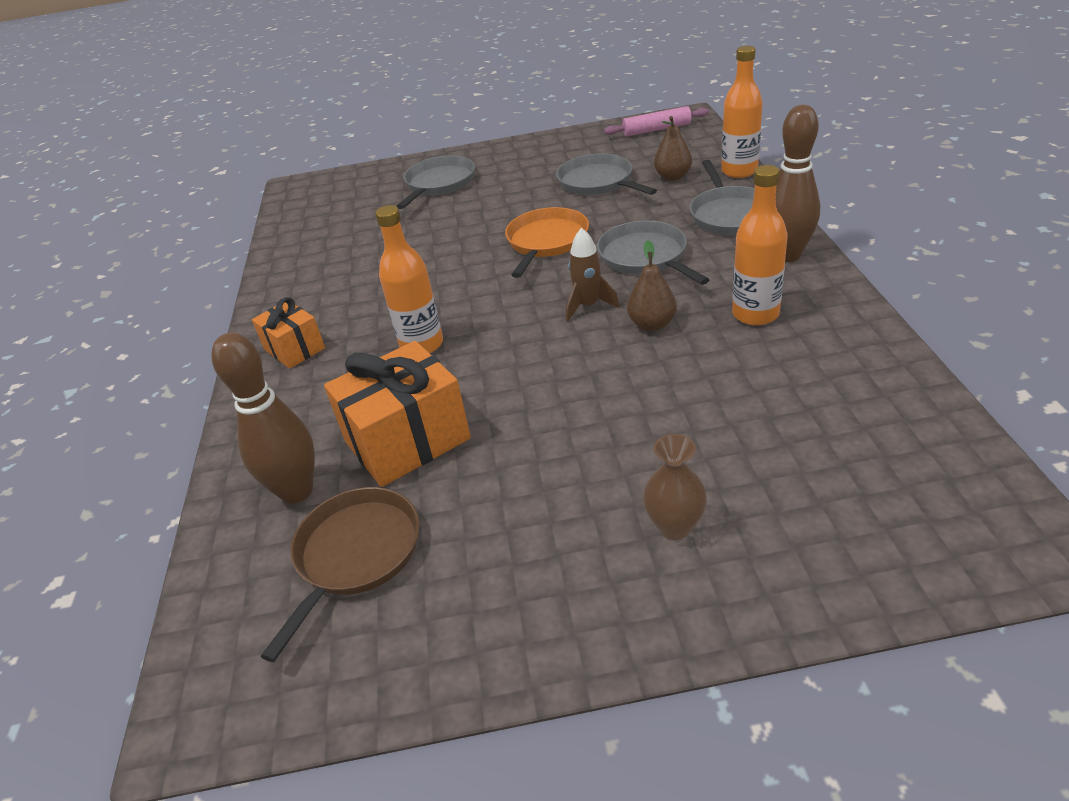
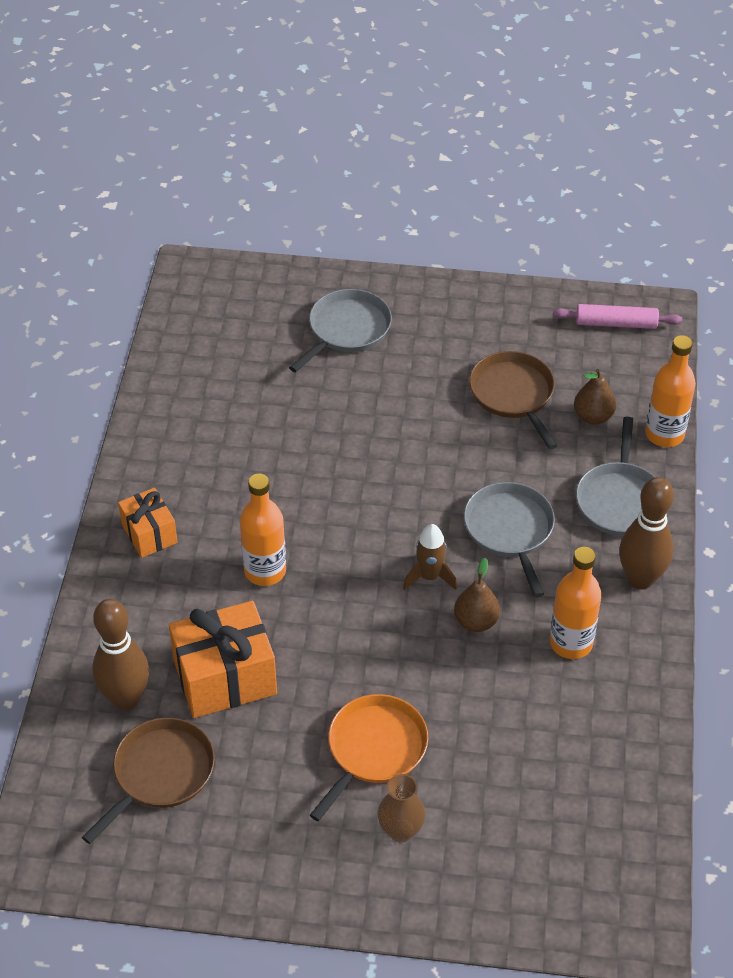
camera: 10 degrees right, 10 degrees up
orange pan [505,207,589,278] -> orange pan moved to [310,694,428,821]
grey pan [556,153,657,195] -> brown pan [469,351,557,449]

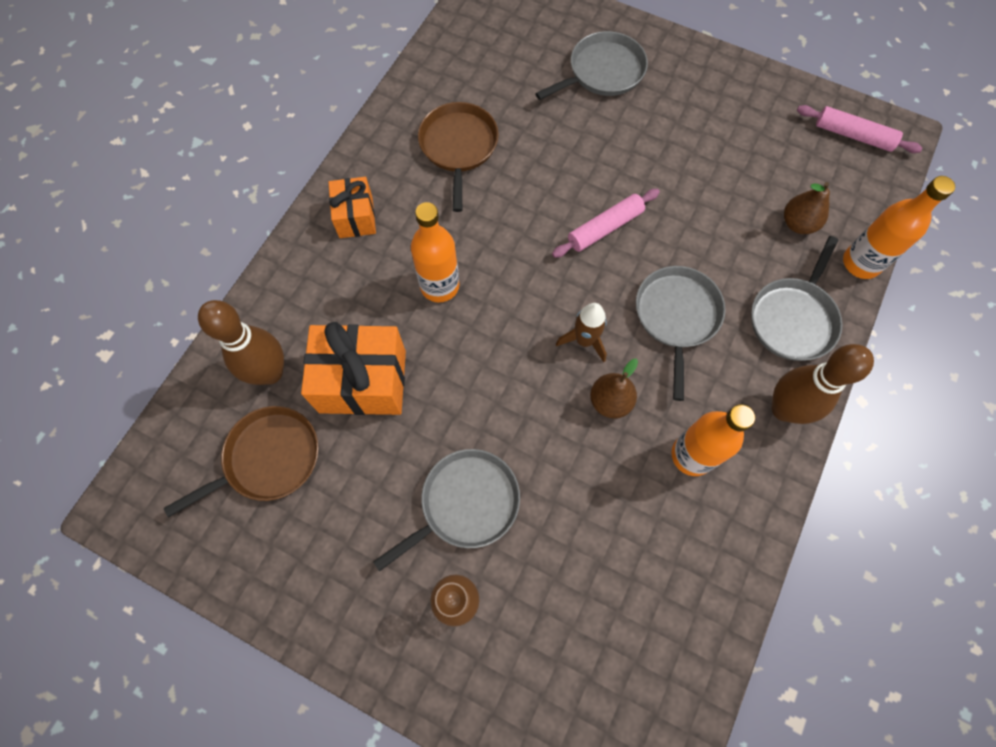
camera: 20 degrees right, 20 degrees up
orange pan [310,694,428,821] -> grey pan [373,449,520,572]
brown pan [469,351,557,449] -> brown pan moved to [418,102,499,212]
none -> pink rolling pin [552,189,660,258]

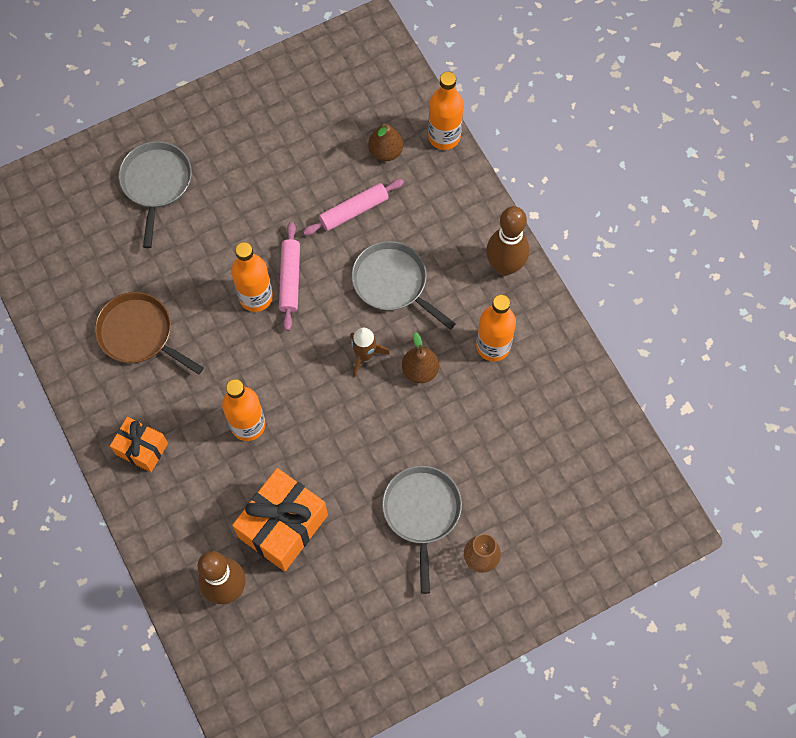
camera: 55 degrees left, 0 degrees up
brown pan [164,406,319,518] -> none
grey pan [751,236,843,361] -> none
pink rolling pin [797,105,922,153] -> pink rolling pin moved to [303,179,404,235]
none -> orange bottle [231,242,273,312]

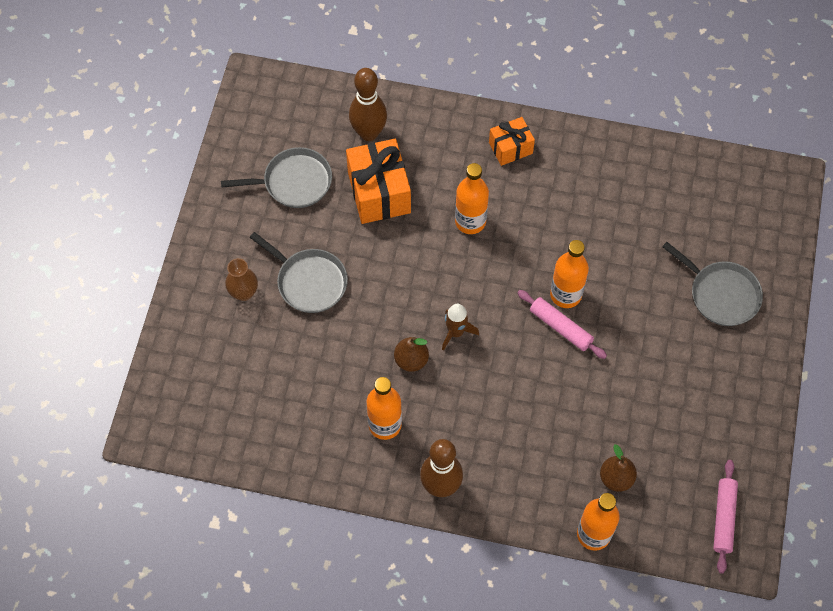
camera: 130 degrees right, 5 degrees down
brown pan [95,292,204,374] -> none
pink rolling pin [303,179,404,235] -> pink rolling pin moved to [713,460,738,573]
grey pan [352,241,456,330] -> grey pan moved to [221,147,332,208]

